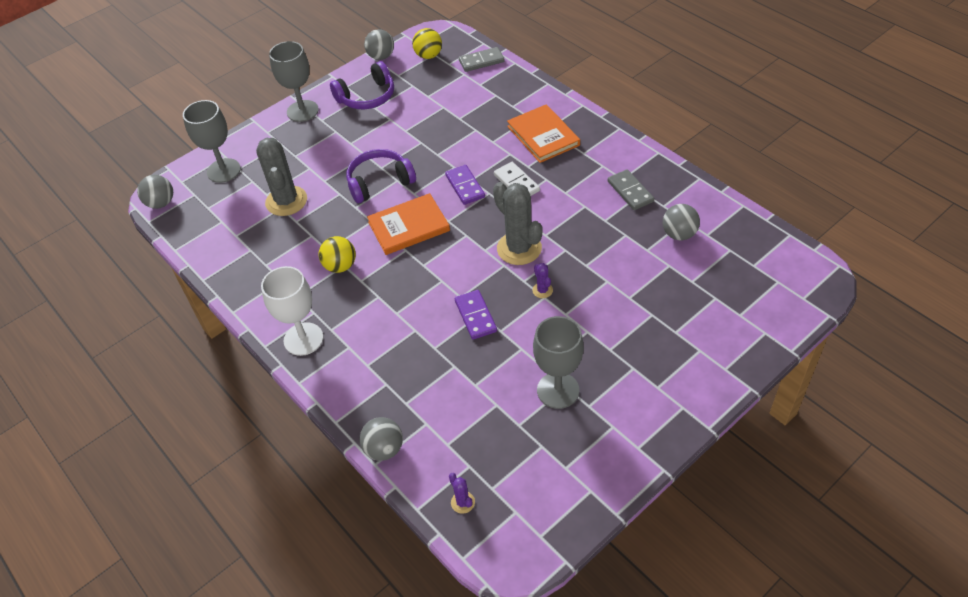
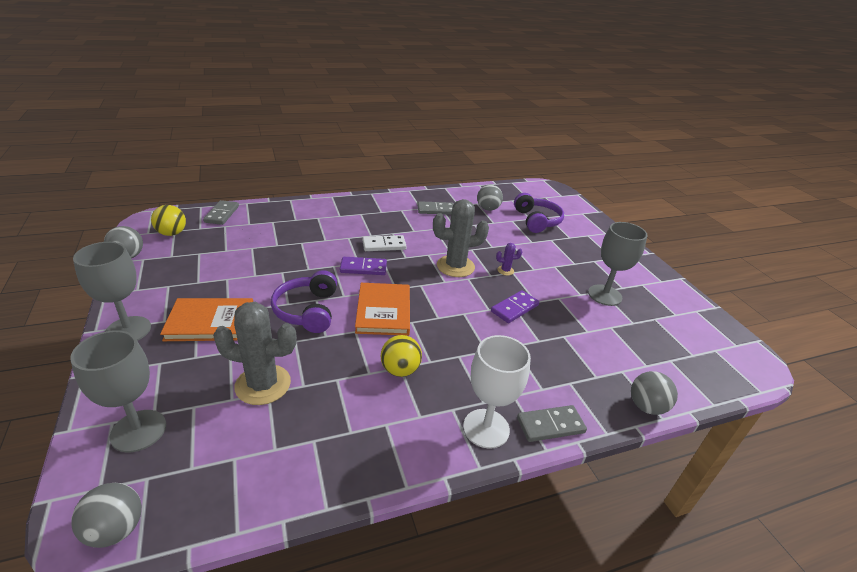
camera: 75 degrees left, 15 degrees down
purple headphones [330,61,394,109] -> purple headphones moved to [514,193,564,233]
purple cactus [449,473,475,514] -> none
purple domino [455,290,497,340] -> purple domino turned 45 degrees counterclockwise [491,290,539,323]
orange book [507,104,580,163] -> orange book moved to [160,298,253,341]
none -> grey domino [517,405,587,442]

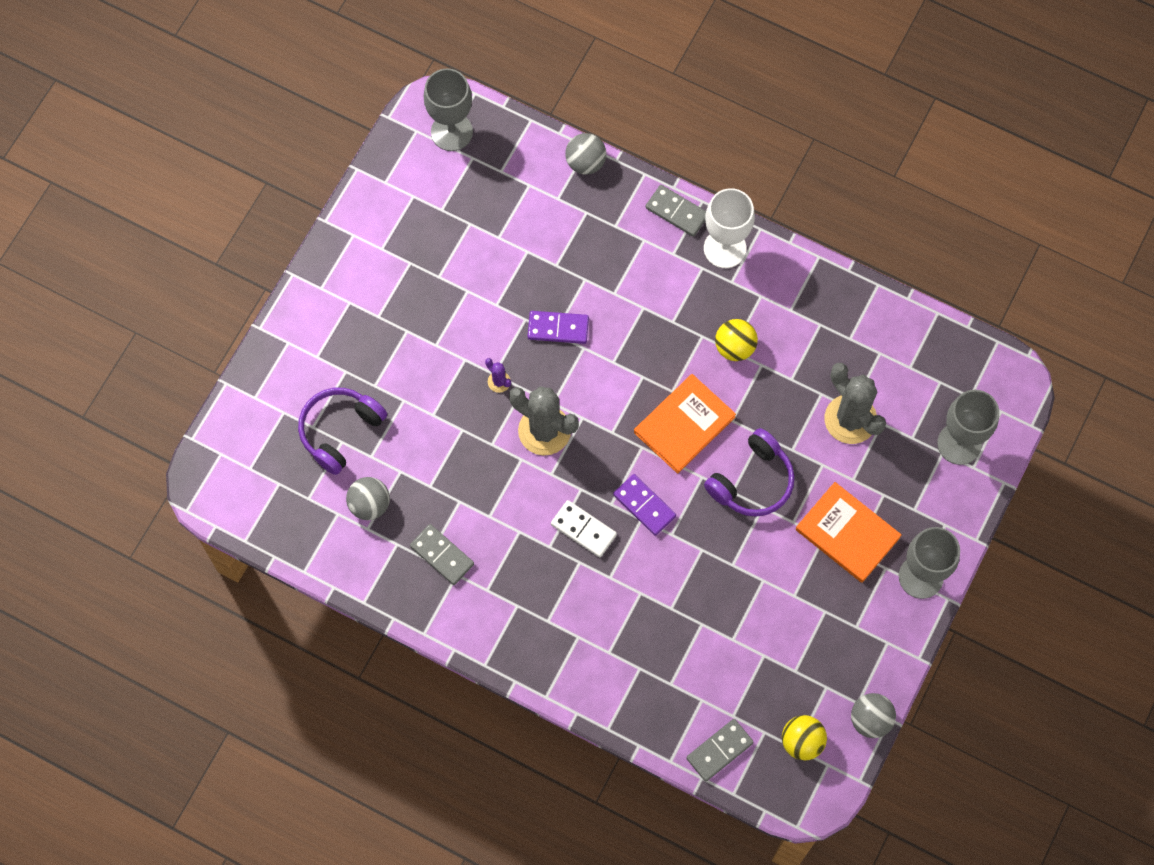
camera: 130 degrees left, 35 degrees up
grey ball [71,483,142,548] -> none
grey goblet [588,222,647,306] -> grey goblet moved to [423,68,473,151]

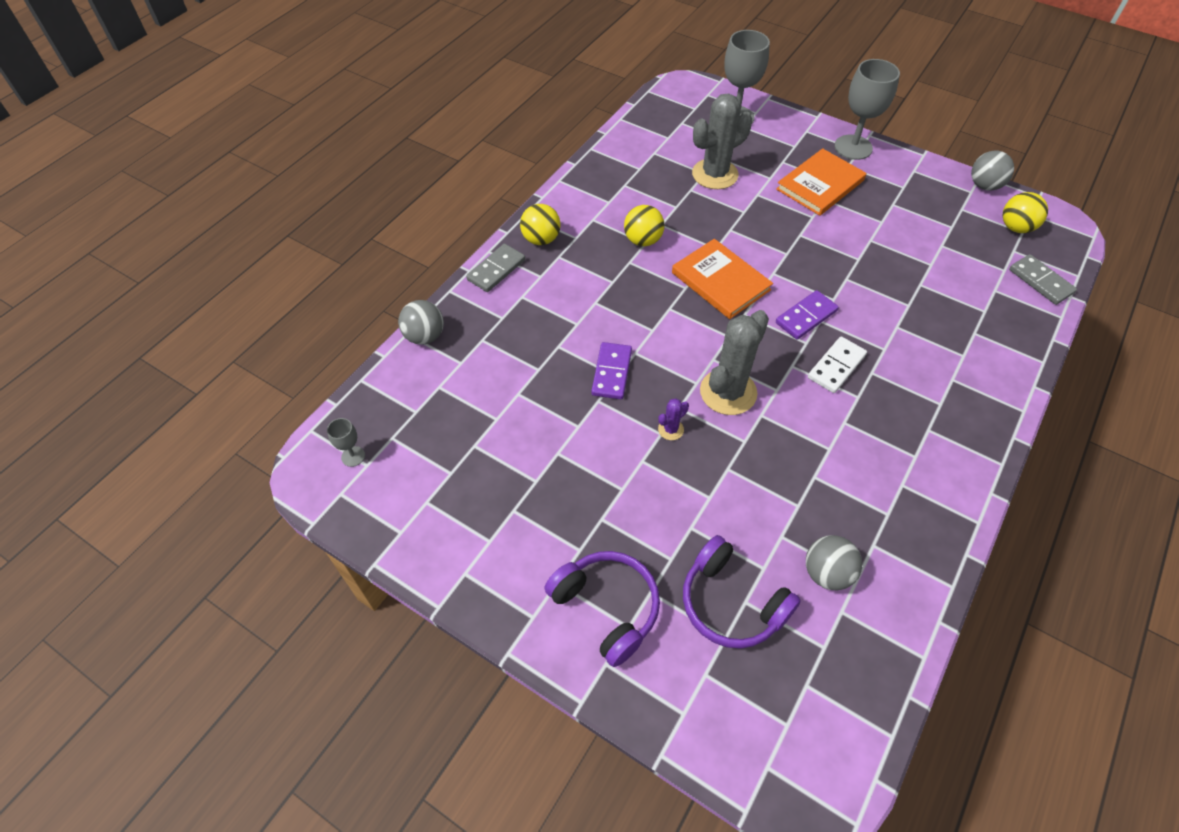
camera: 85 degrees left, 15 degrees down
grey domino [410,524,474,585] -> none
grey goblet [423,68,473,151] -> grey goblet [327,418,365,467], size x0.47
white goblet [704,188,755,268] -> yellow ball [520,204,561,245]
purple headphones [704,428,795,517] -> purple headphones moved to [544,551,660,667]

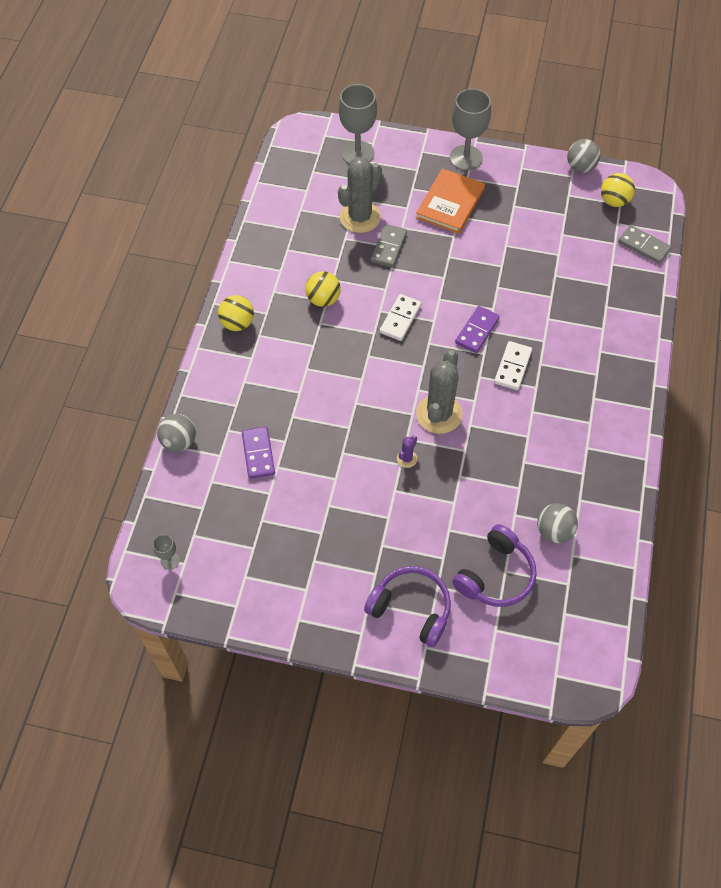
camera: 20 degrees left, 5 degrees up
grey domino [466,244,525,292] -> grey domino moved to [371,224,407,267]
purple domino [591,342,632,399] -> purple domino moved to [242,427,275,479]
orange book [672,239,773,319] -> white domino [380,294,422,341]
purple headphones [683,535,801,649] -> purple headphones turned 75 degrees counterclockwise [452,524,537,607]

